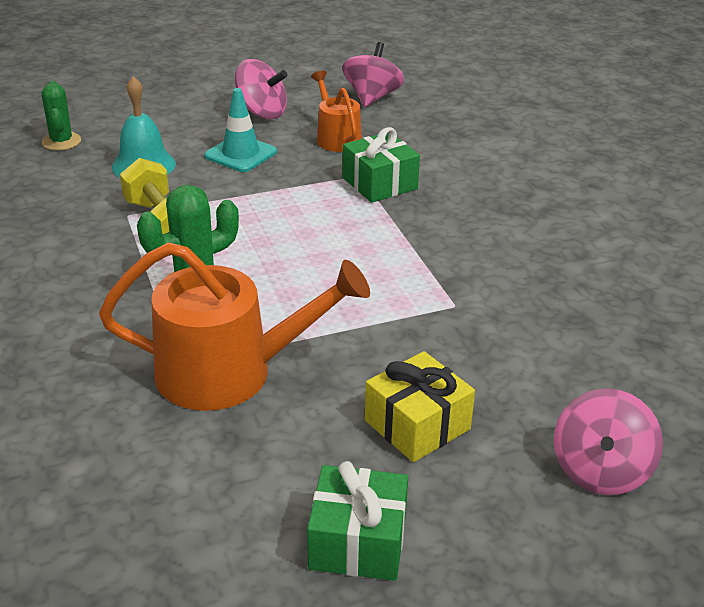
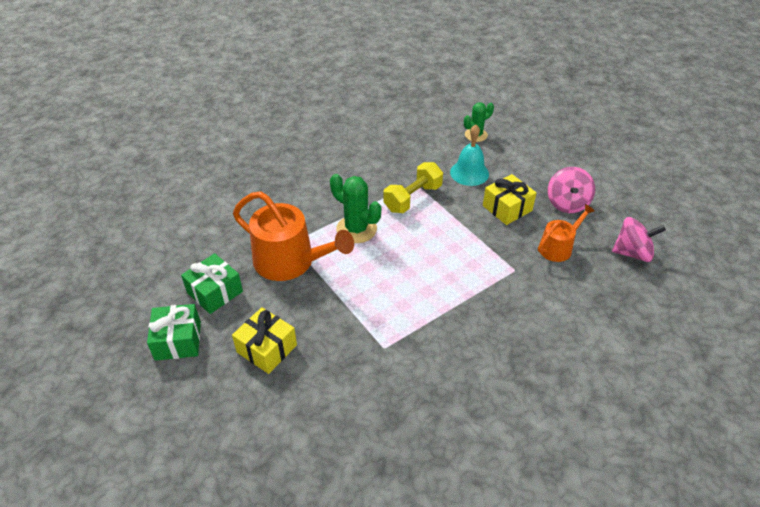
camera: 75 degrees right, 10 degrees up
orange watering can [99,242,370,411] -> orange watering can turned 45 degrees counterclockwise [233,191,354,281]
turquoise traffic cone [204,88,277,172] -> yellow gift [483,174,536,225]
green gift [343,127,420,203] -> green gift moved to [181,253,243,314]
pink spinning top [554,388,663,495] -> none

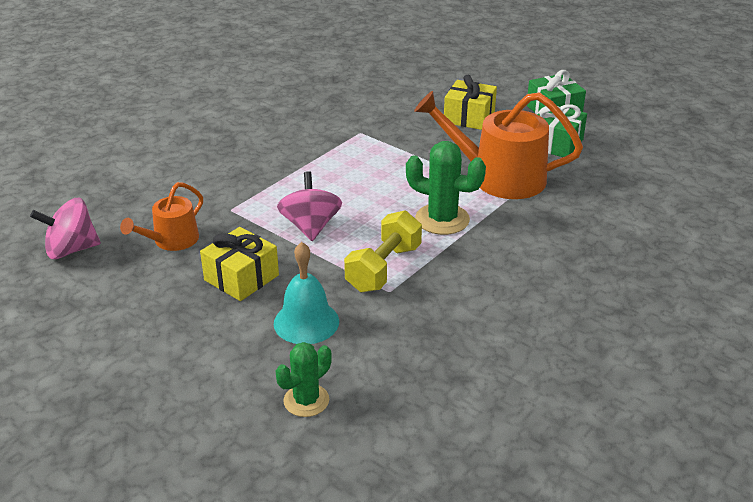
camera: 165 degrees right, 10 degrees down
pink spinning top [548,167,595,213] -> pink spinning top moved to [277,171,342,241]

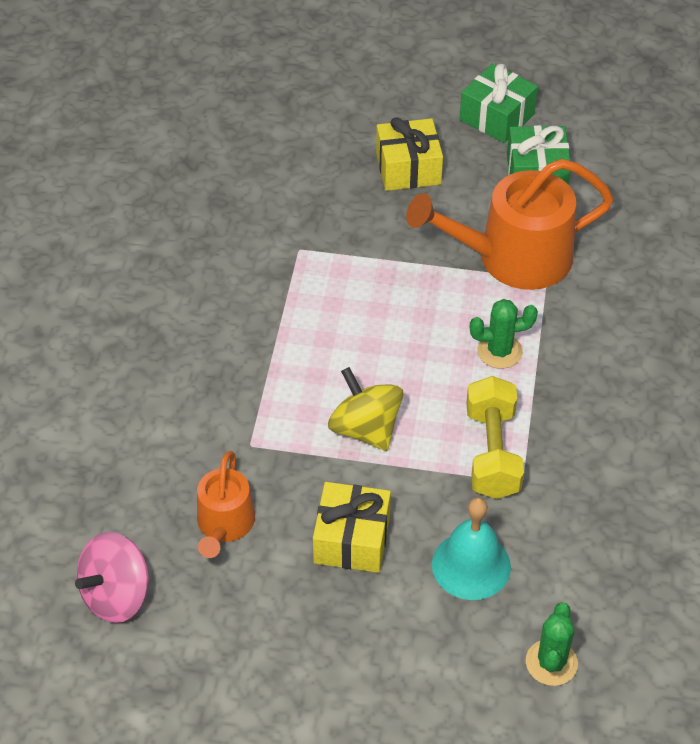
camera: 30 degrees left, 15 degrees up
pink spinning top [277,171,342,241] -> yellow spinning top [328,367,404,451]
green cactus [406,141,486,235] -> green cactus [470,299,538,369], size x0.66

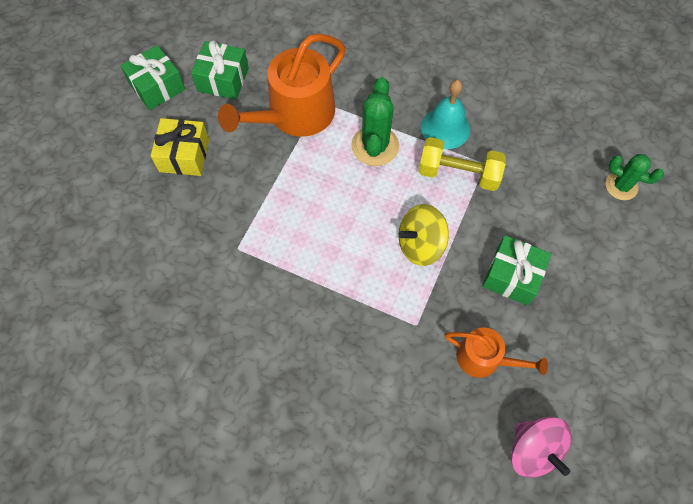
camera: 75 degrees left, 15 degrees up
yellow gift [313,482,391,573] -> green gift [482,235,551,305]
orange watering can [406,159,614,290] -> orange watering can turned 45 degrees clockwise [218,34,346,137]
turquoise bell [432,497,511,600] -> turquoise bell moved to [421,80,470,149]
green cactus [470,299,538,369] -> green cactus [351,77,399,166], size x1.51

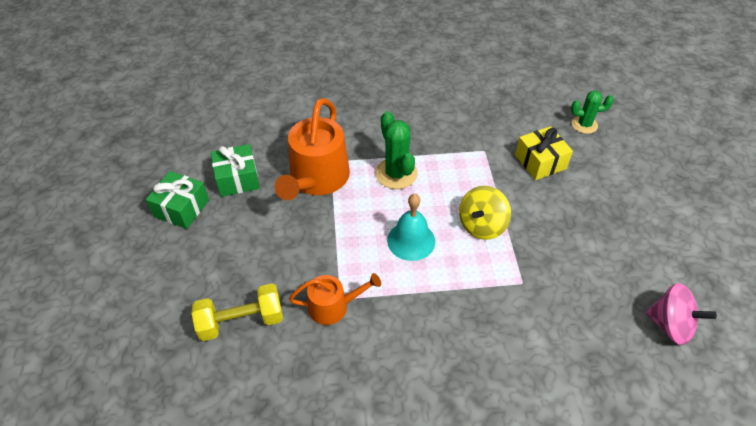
camera: 30 degrees left, 15 degrees down
yellow gift [150,118,209,176] -> yellow gift moved to [515,126,573,180]
yellow dumbbell [418,137,506,191] -> yellow dumbbell moved to [192,284,283,341]
turquoise bell [421,80,470,149] -> turquoise bell moved to [387,194,435,261]
orange watering can [445,327,548,378] -> orange watering can moved to [289,273,381,325]
green gift [482,235,551,305] -> none

